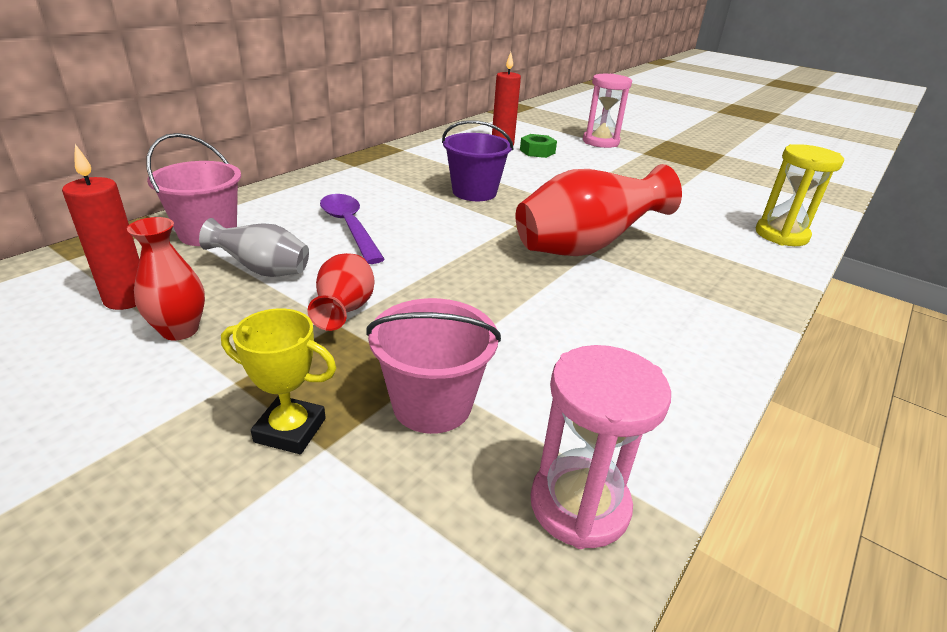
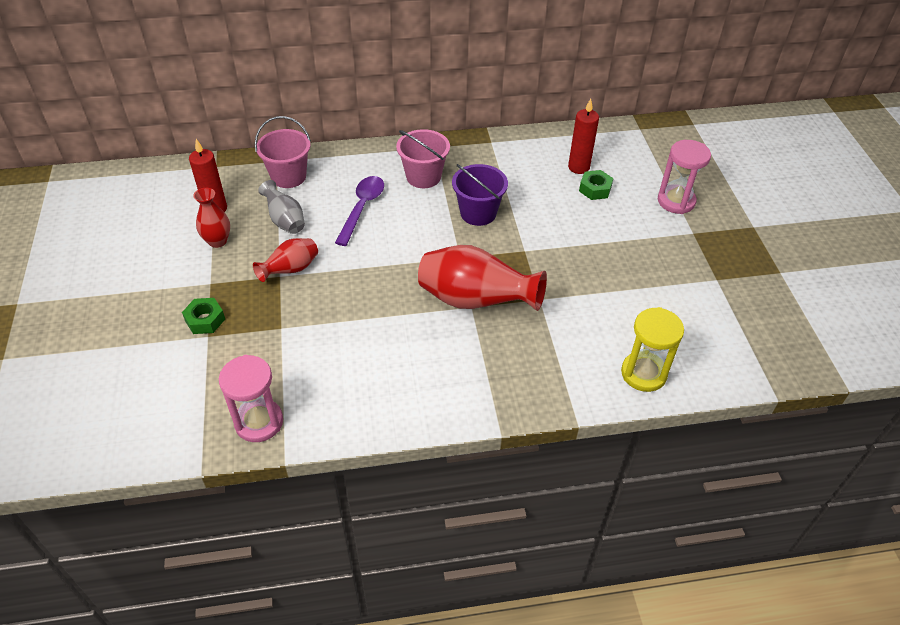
camera: 45 degrees right, 15 degrees up
yellow trophy [221,309,336,454] -> green nut [182,298,225,334]
pink bucket [366,298,501,434] -> pink bucket moved to [396,129,450,188]

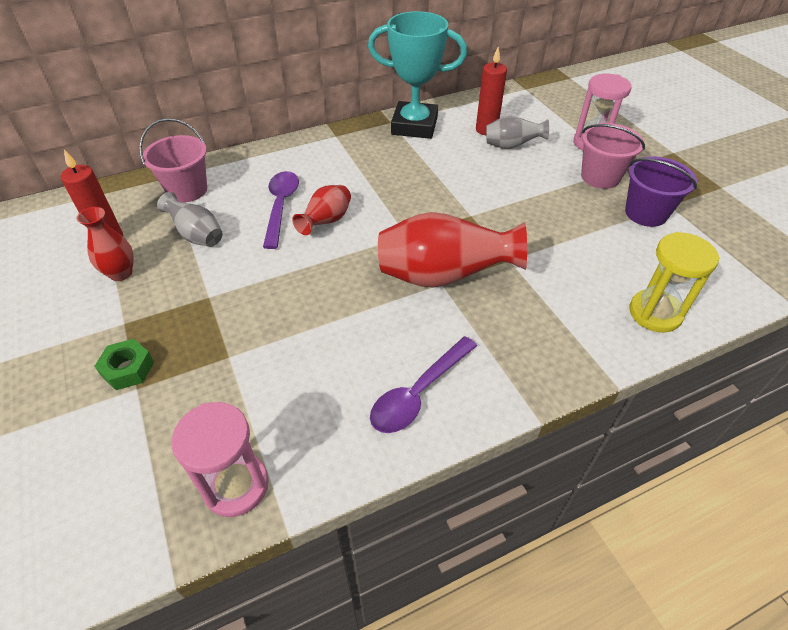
camera: 15 degrees left, 0 degrees up
red vase [253,238,318,282] -> red vase moved to [292,185,351,235]
pink bucket [396,129,450,188] -> pink bucket moved to [581,123,645,189]
purple bucket [452,164,508,226] -> purple bucket moved to [625,156,697,227]
green nut [579,170,613,200] -> grey vase [486,116,549,149]
none -> turquoise trophy [368,11,467,139]
none -> purple spoon [370,336,477,433]

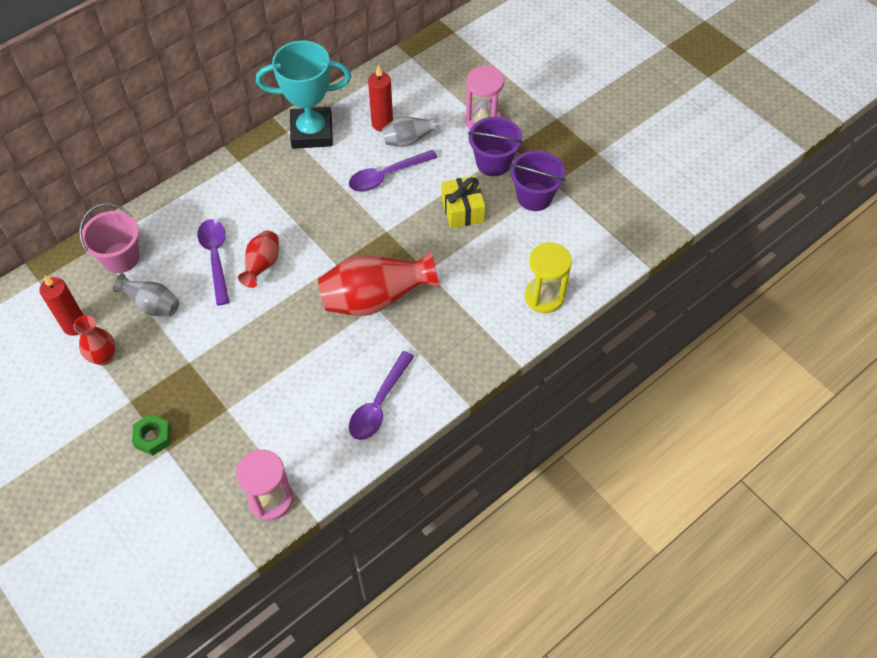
camera: 15 degrees left, 10 degrees up
pink bucket [581,123,645,189] -> purple bucket [468,117,523,176]
none -> purple spoon [349,150,438,192]
none -> yellow gift [442,176,485,229]

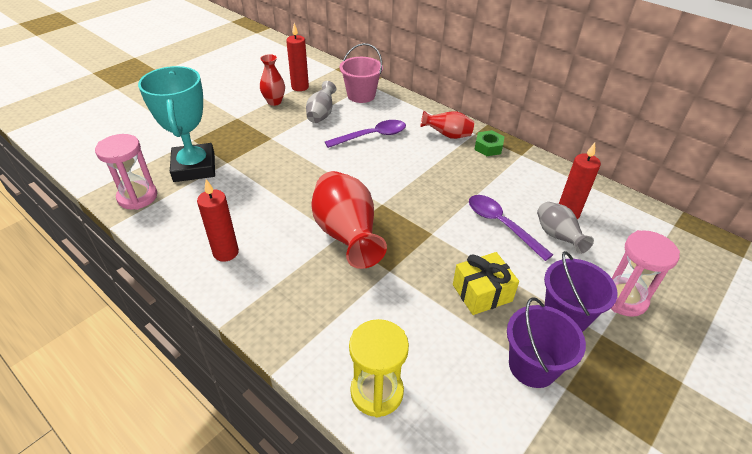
camera: 80 degrees right, 15 degrees down
green nut [132,414,171,456] -> green nut moved to [474,130,504,156]
red vase [238,230,279,288] -> red vase moved to [420,111,474,139]
turquoise trophy [256,41,351,149] -> turquoise trophy moved to [138,66,215,182]
purple spoon [349,351,414,440] -> red candle [197,179,239,262]

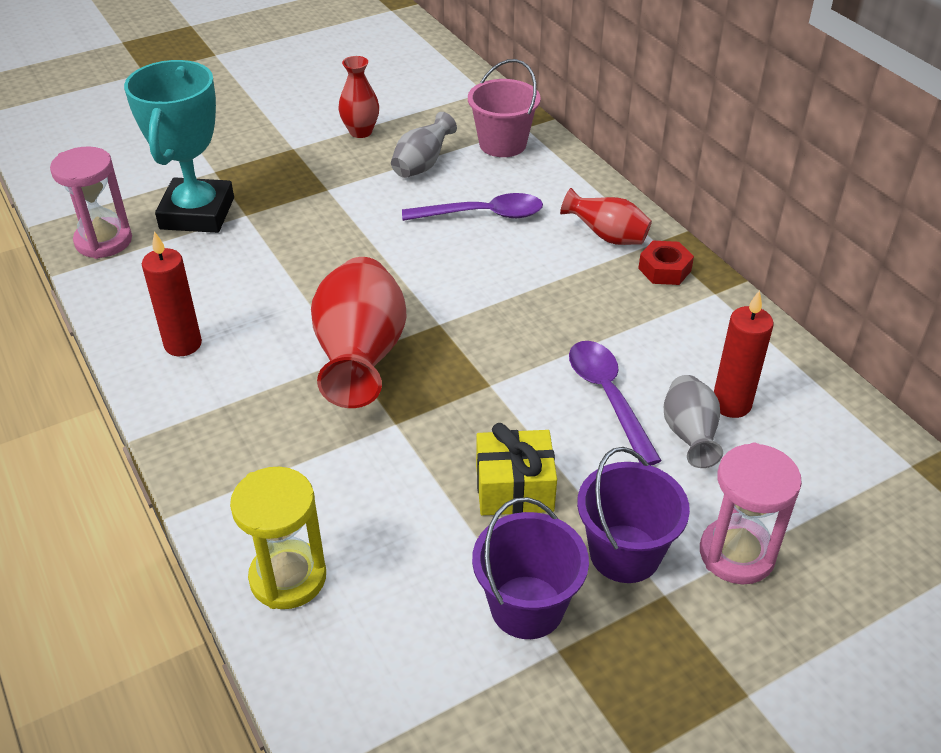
camera: 20 degrees right, 0 degrees up
red candle [286,23,309,91] -> none
green nut [474,130,504,156] -> red nut [638,241,694,285]

